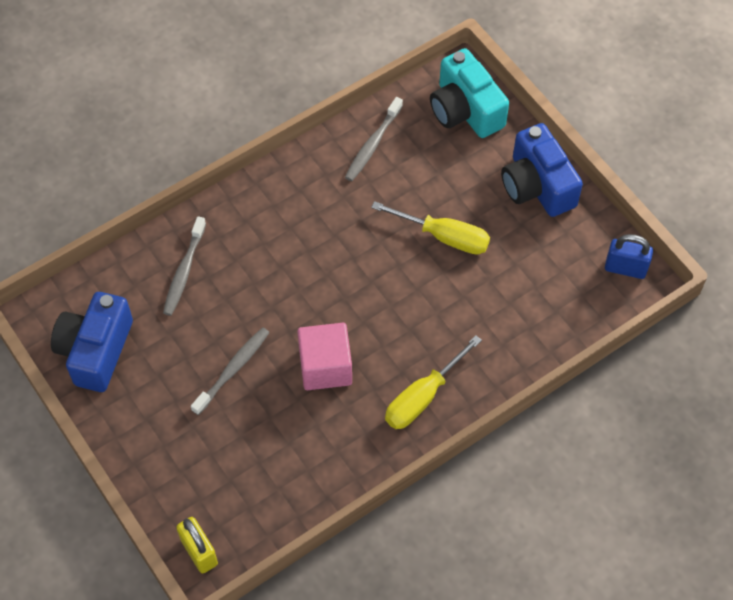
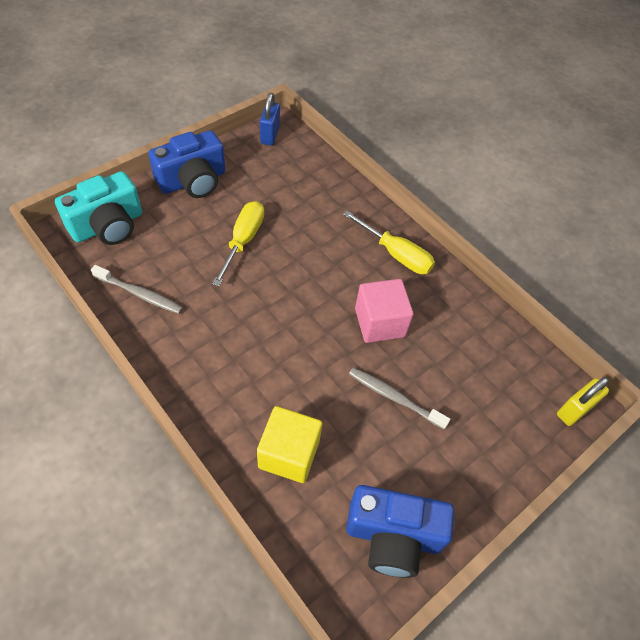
camera: 100 degrees left, 5 degrees down
grey toothbrush [163,216,206,316] -> yellow cube [257,406,322,483]

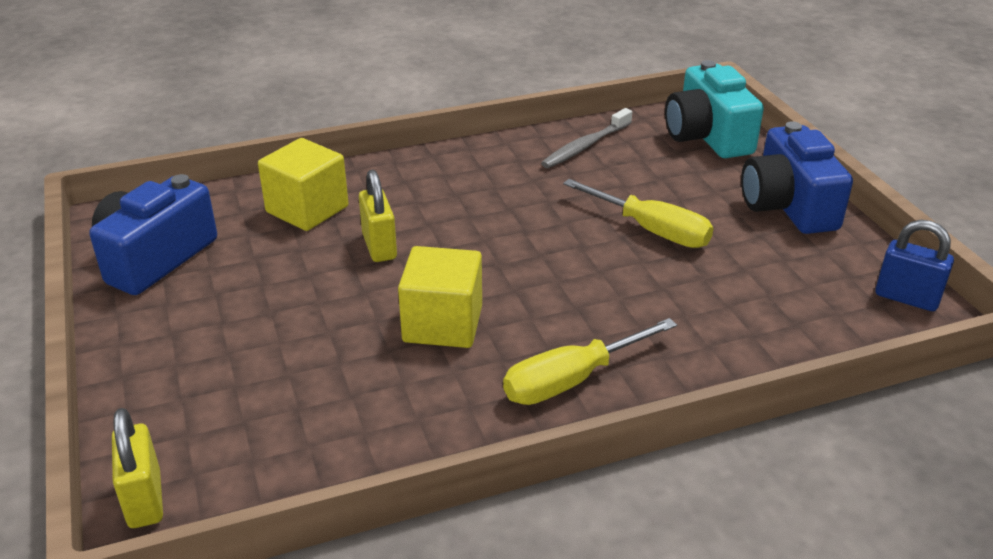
camera: 115 degrees right, 20 degrees down
grey toothbrush [349,368,450,430] -> none
pink cube [355,279,414,343] -> yellow cube [398,246,482,348]
none -> yellow padlock [359,170,397,262]

